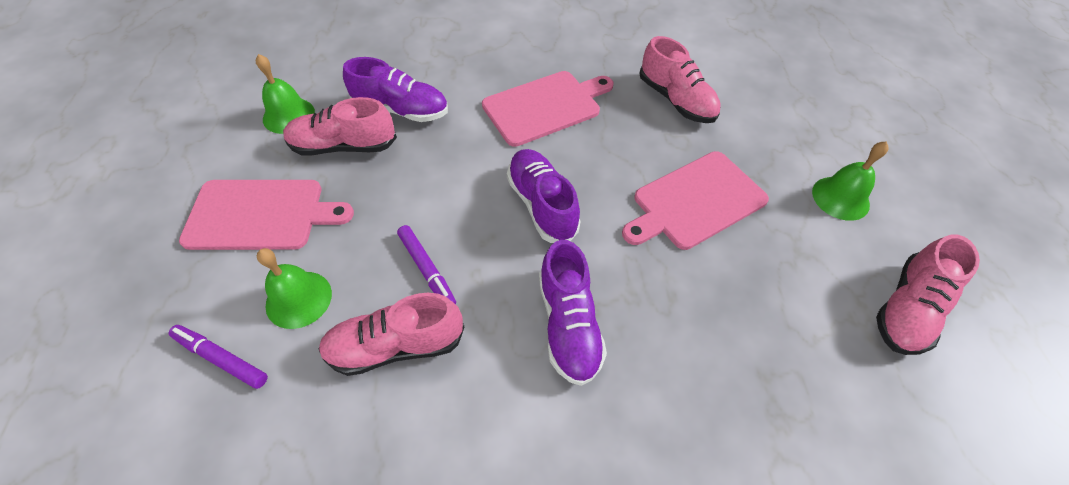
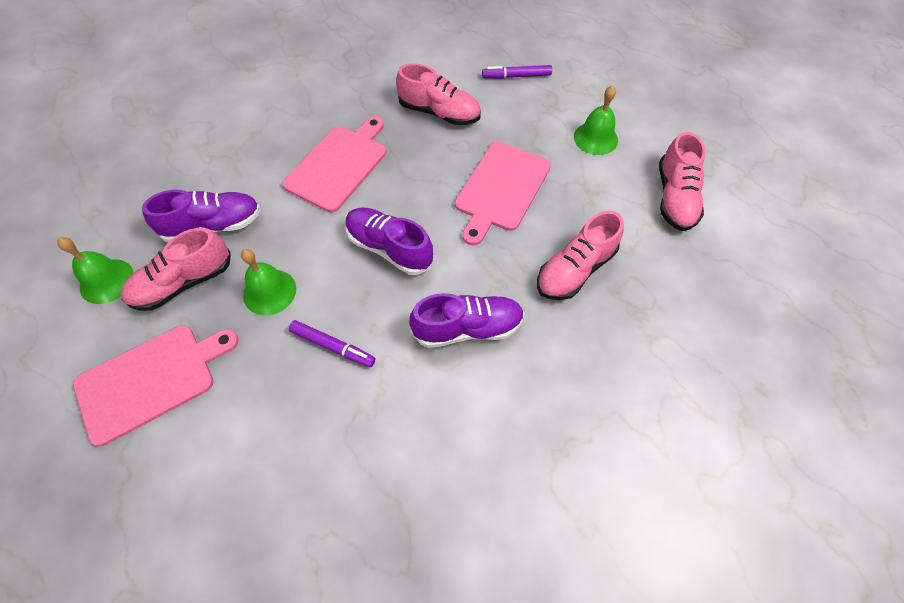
camera: 30 degrees left, 5 degrees up
purple marker [169,325,268,389] -> purple marker moved to [482,65,552,79]
green bell [257,248,332,329] -> green bell moved to [241,249,296,315]
pink shoe [319,293,464,376] -> pink shoe moved to [537,211,624,300]
purple shoe [539,240,607,386] -> purple shoe turned 60 degrees counterclockwise [409,293,524,348]

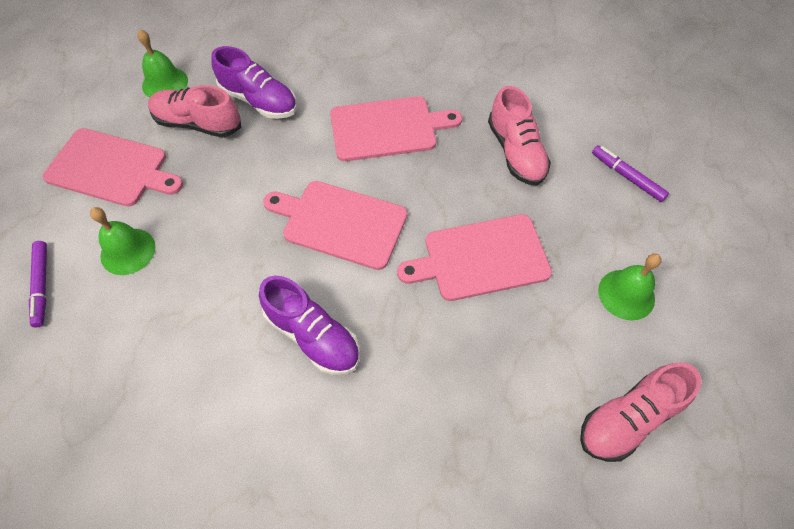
camera: 50 degrees right, 0 degrees up
green bell [241,249,296,315] -> green bell moved to [90,207,155,275]
purple marker [289,320,375,367] -> purple marker moved to [29,241,47,327]
purple shoe [346,207,434,275] -> pink cutting board [263,181,407,270]
pink shoe [537,211,624,300] -> none

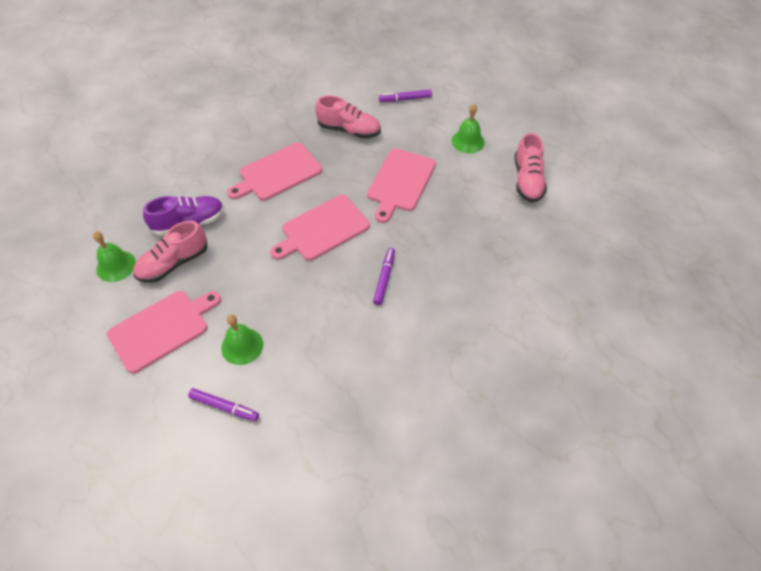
camera: 55 degrees left, 5 degrees down
purple shoe [259,276,360,375] -> purple marker [373,248,395,305]
pink cutting board [330,96,462,161] -> pink cutting board turned 150 degrees counterclockwise [227,142,322,200]

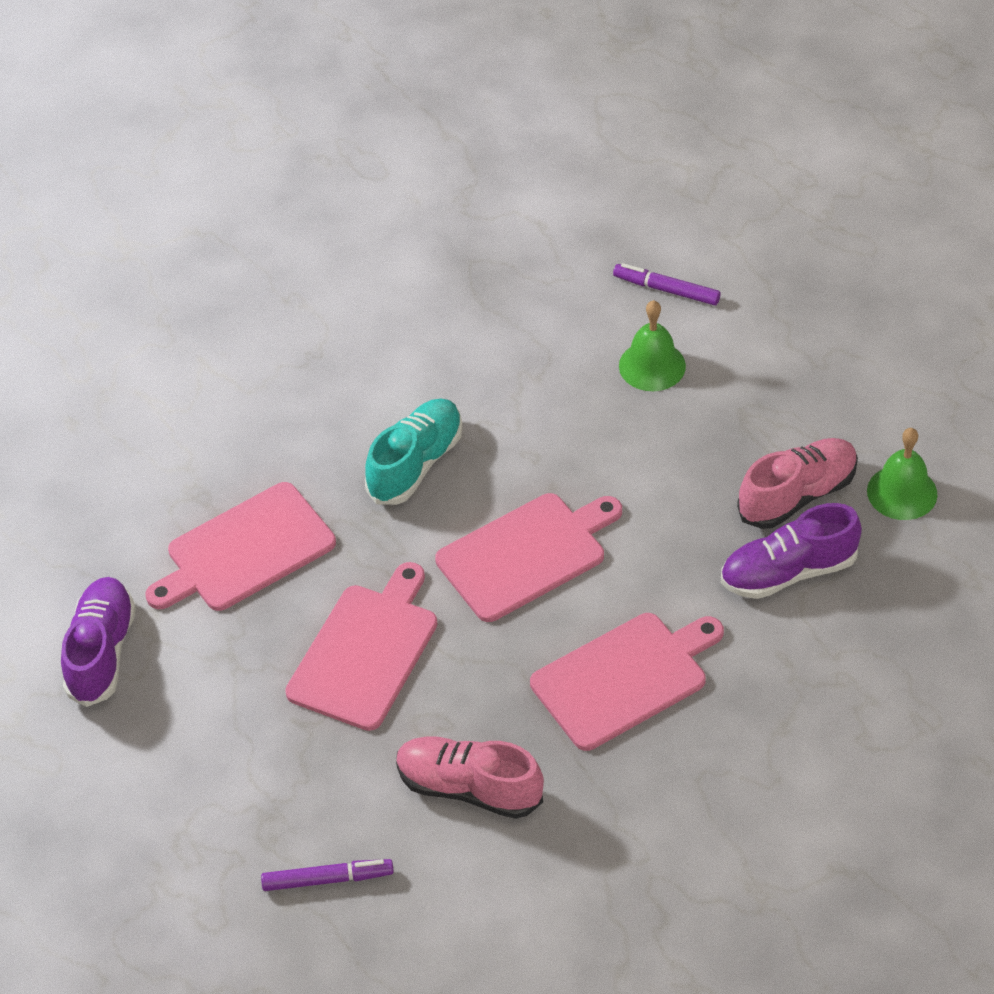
camera: 175 degrees left, 5 degrees down
pink cutting board [107,291,221,373] -> pink cutting board moved to [145,482,336,611]
purple marker [373,248,395,305] -> turquoise shoe [365,399,463,505]
green bell [452,104,485,154] -> none
pink shoe [515,133,547,202] -> purple shoe [61,577,136,707]

